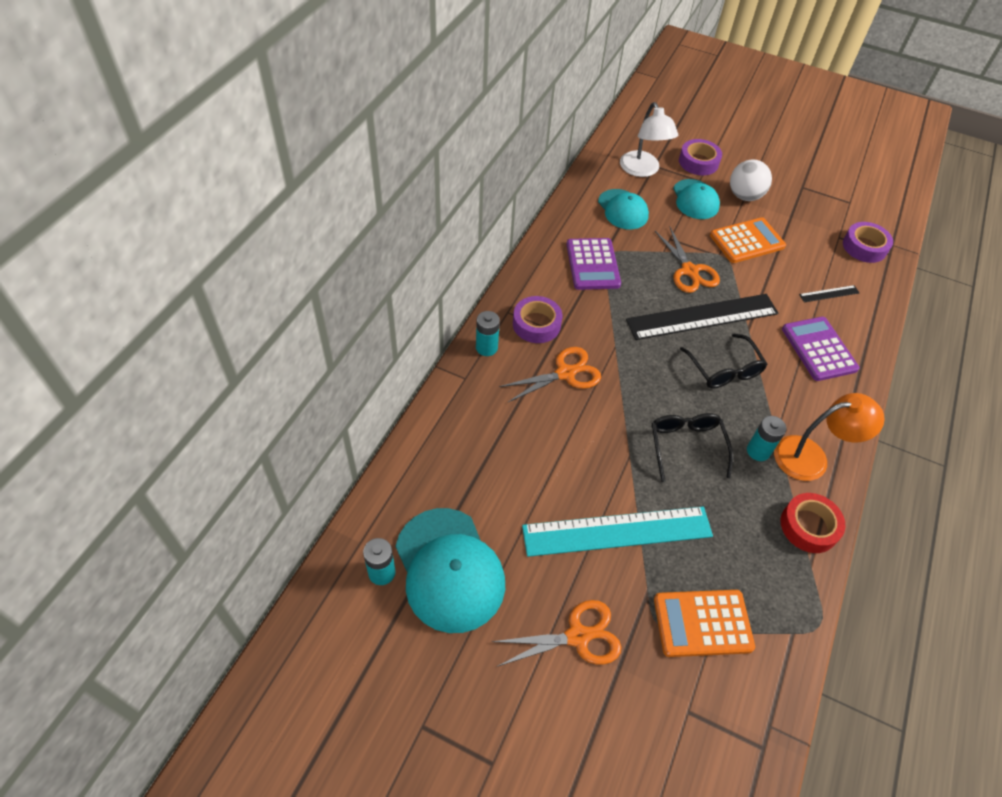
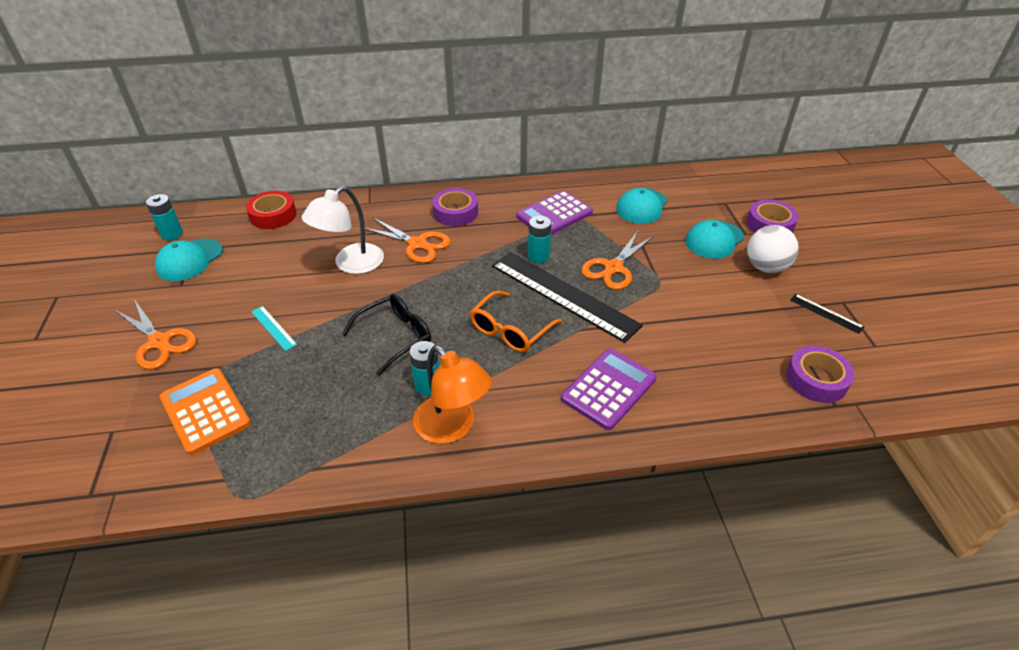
camera: 60 degrees right, 10 degrees down
turquoise cap [395,508,505,633] -> turquoise cap [155,239,223,281], size x0.63
turquoise battery [476,311,500,356] -> turquoise battery moved to [528,216,551,263]
turquoise ruler [522,507,713,557] -> turquoise ruler [251,306,297,351], size x0.41
white lamp [620,102,678,177] -> white lamp moved to [302,186,384,274]
black glasses [680,334,768,388] -> orange glasses [470,291,562,352]
orange calculator [710,217,786,263] -> none
red tape [781,493,846,553] -> red tape moved to [246,191,296,229]
black ruler [799,285,859,302] -> black ruler moved to [790,294,864,334]

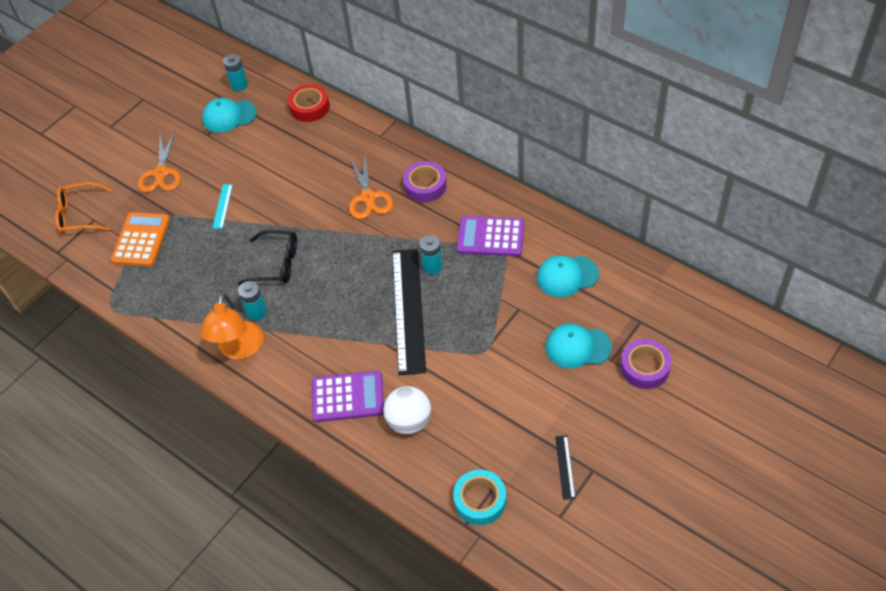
camera: 50 degrees right, 10 degrees up
white lamp [302,186,384,274] -> none
orange glasses [470,291,562,352] -> orange glasses moved to [55,182,111,234]
orange scissors [581,231,654,290] -> none
white ball [747,225,799,273] -> white ball moved to [384,386,431,434]
purple tape [786,346,855,403] -> turquoise tape [453,470,506,525]

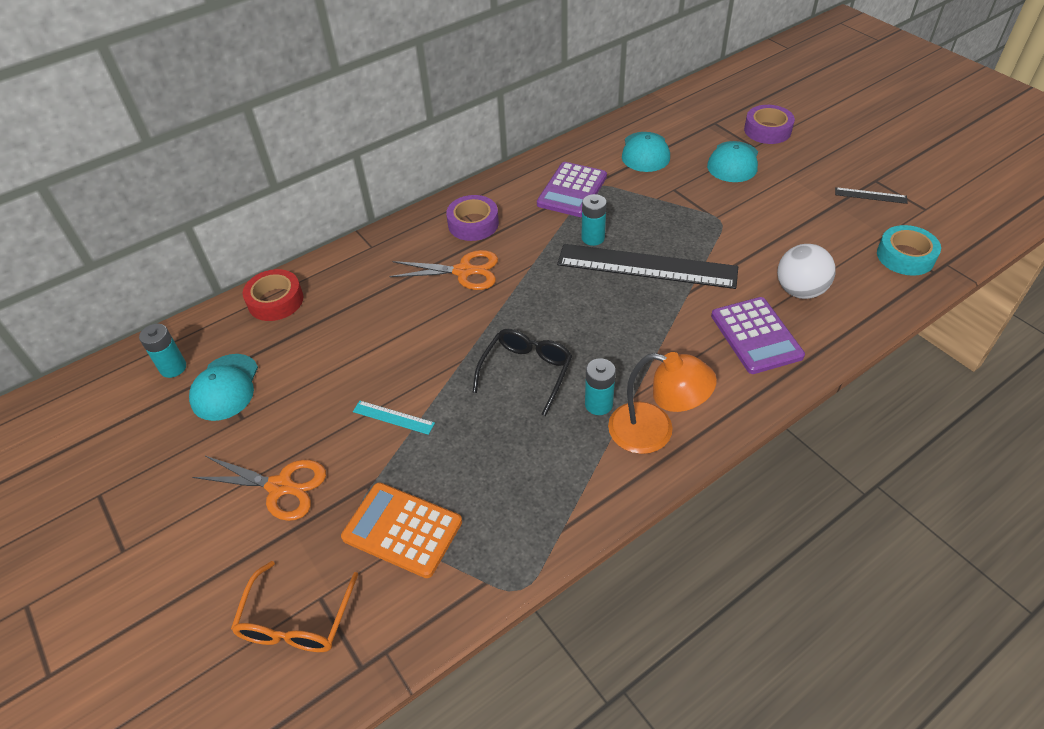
camera: 75 degrees left, 5 degrees down
purple calculator [312,370,384,422] -> purple calculator turned 150 degrees clockwise [711,297,805,374]

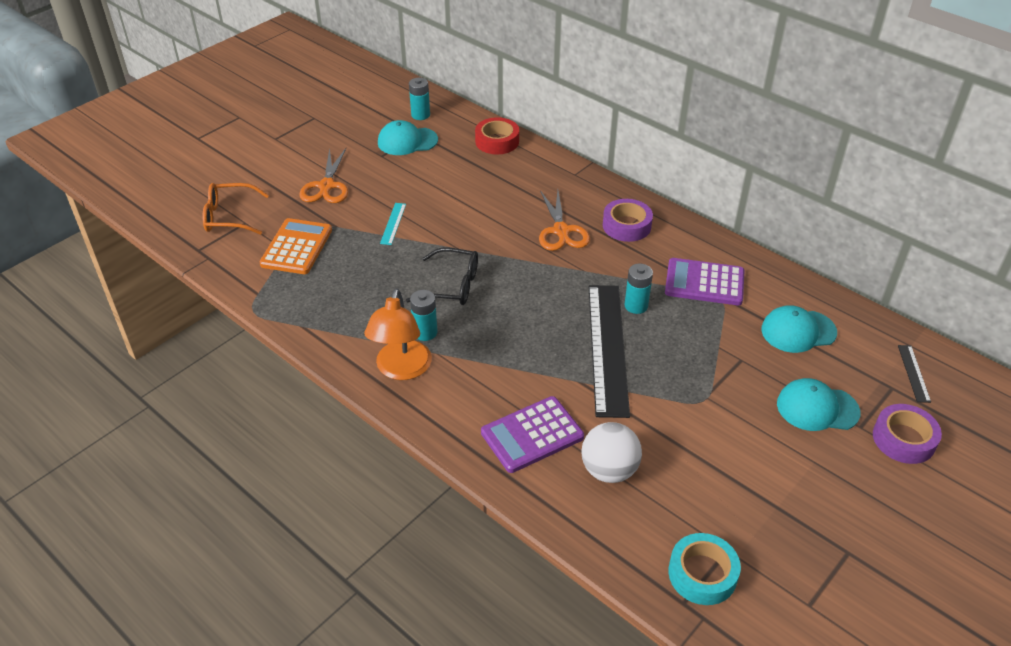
camera: 75 degrees right, 5 degrees down
black ruler [835,187,907,204] -> black ruler moved to [898,345,931,403]

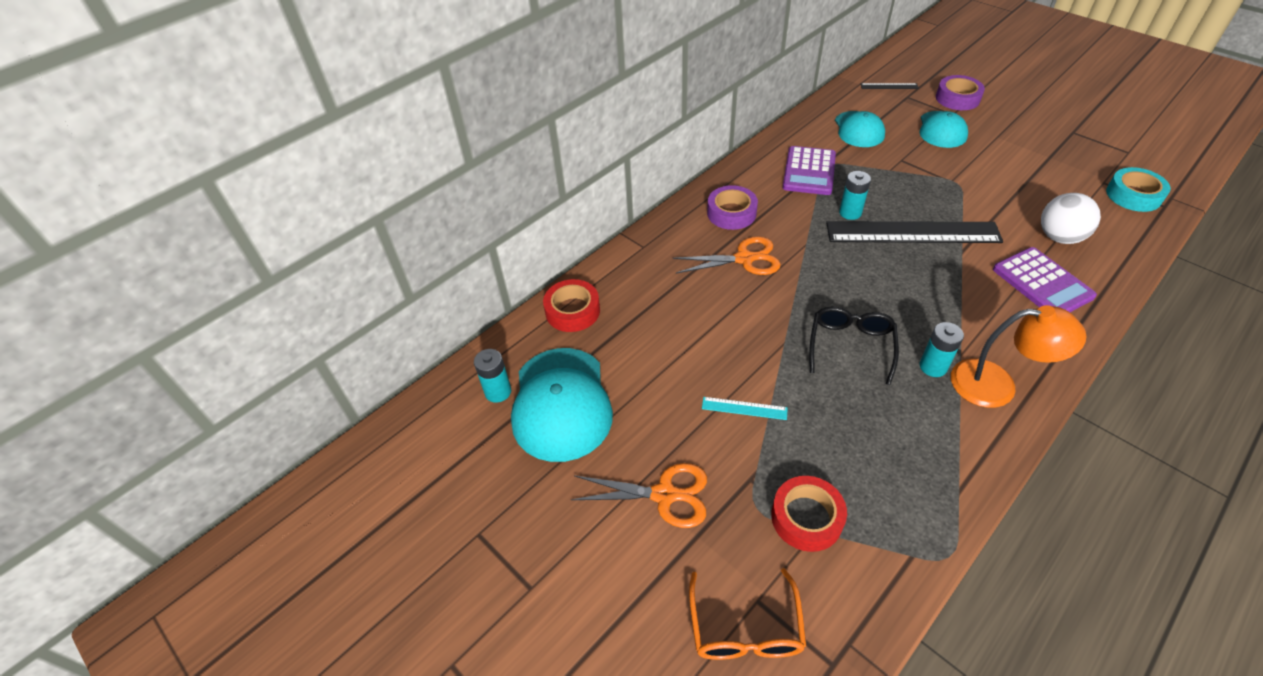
camera: 85 degrees left, 5 degrees up
orange calculator [260,218,332,274] -> red tape [771,476,847,552]
turquoise cap [378,120,438,155] -> turquoise cap [511,348,613,462], size x1.60

